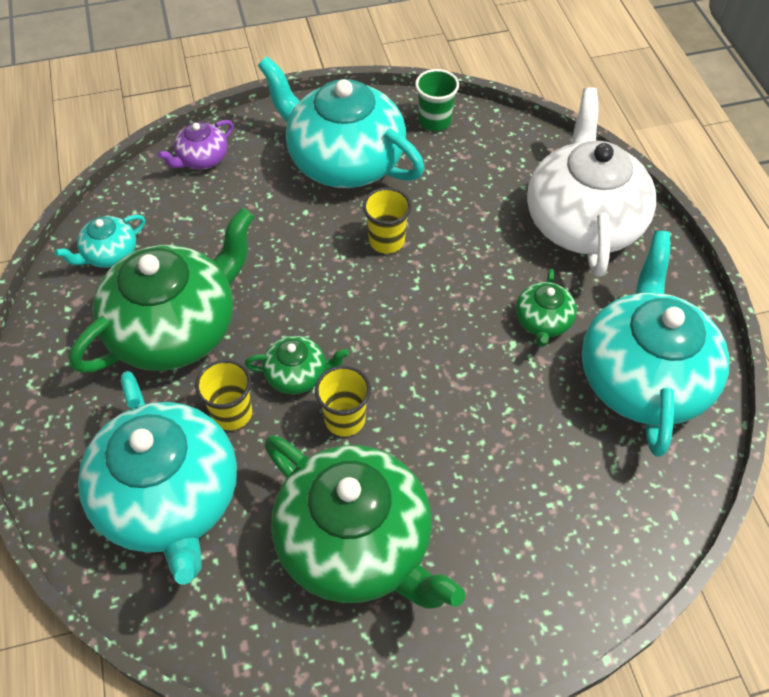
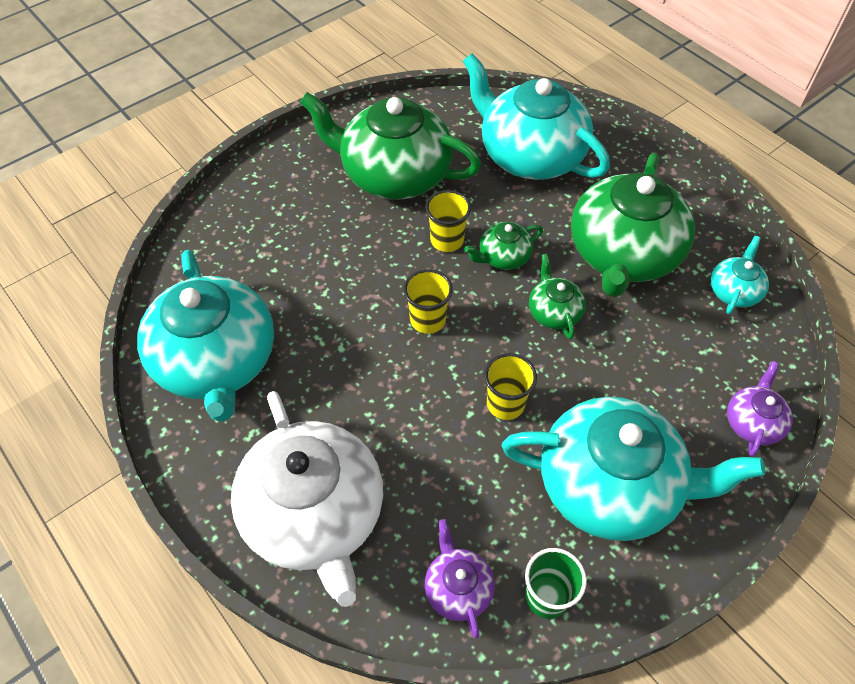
camera: 155 degrees right, 0 degrees up
yellow cup [195,360,252,430] -> yellow cup moved to [404,269,453,334]
green teapot [516,269,577,347] -> green teapot moved to [529,254,586,339]
none -> purple teapot [424,519,495,638]

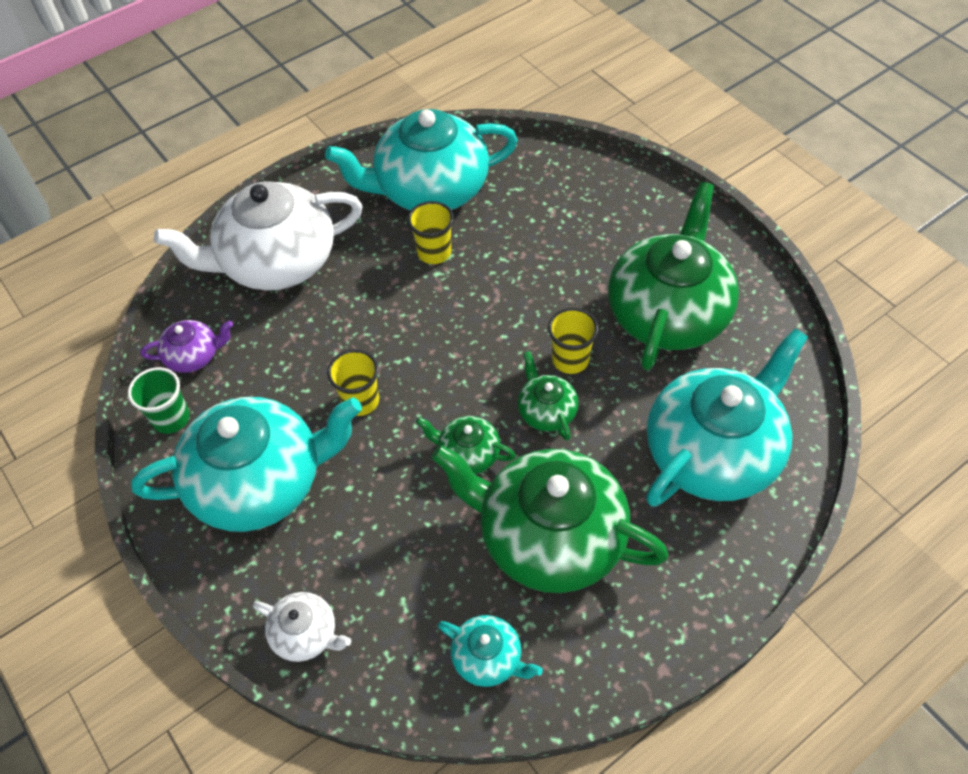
camera: 95 degrees right, 0 degrees up
yellow cup [404,269,453,334] -> yellow cup moved to [408,201,454,264]
turquoise teapot [502,397,765,541] -> turquoise teapot turned 120 degrees counterclockwise [131,397,362,532]
green teapot [529,254,586,339] -> green teapot turned 150 degrees counterclockwise [416,416,516,474]
purple teapot [727,361,793,456] -> white teapot [253,592,351,662]

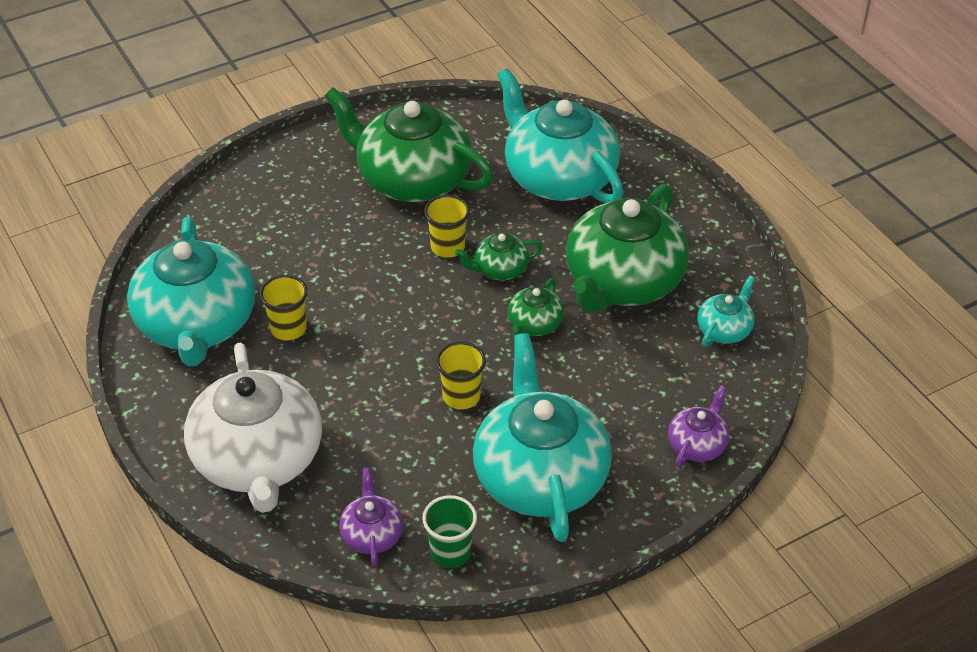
camera: 85 degrees left, 10 degrees down
white teapot [253,592,351,662] -> purple teapot [668,385,729,467]

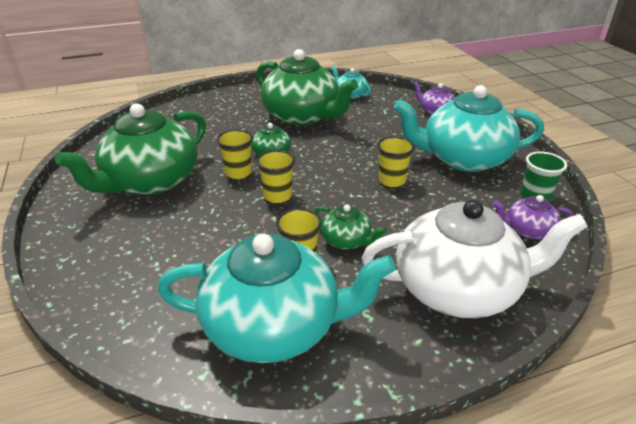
camera: 80 degrees left, 10 degrees down
turquoise teapot [497,68,623,203] -> none
green teapot [508,278,564,336] -> green teapot moved to [314,204,387,249]
none -> yellow cup [256,150,295,203]

